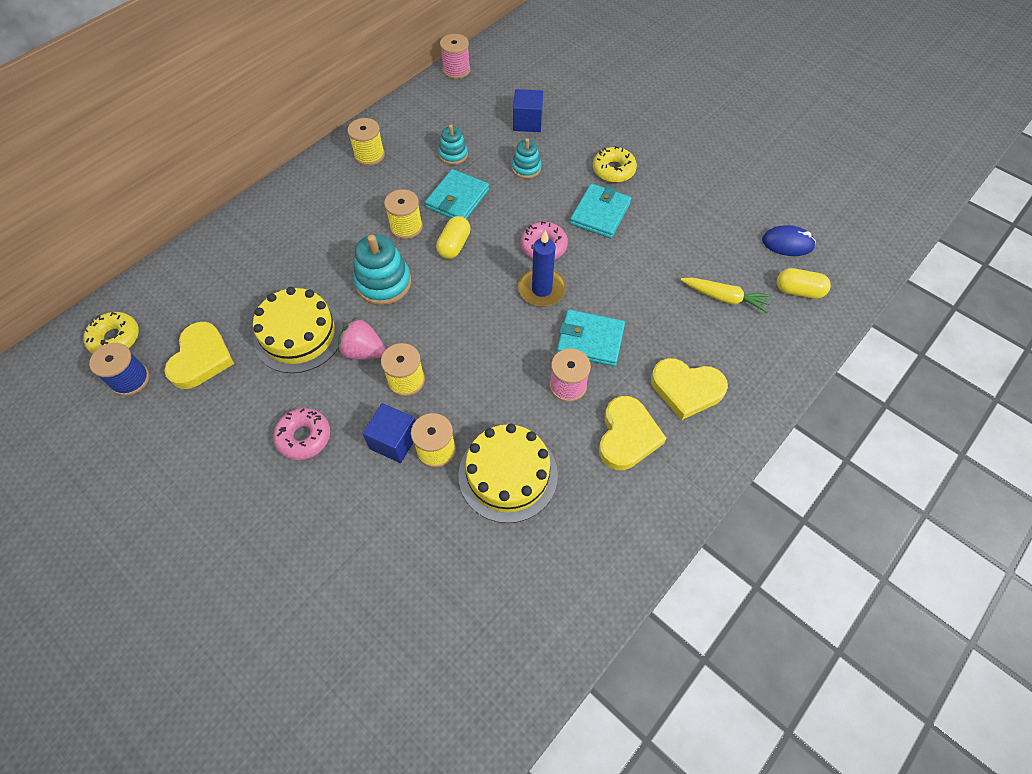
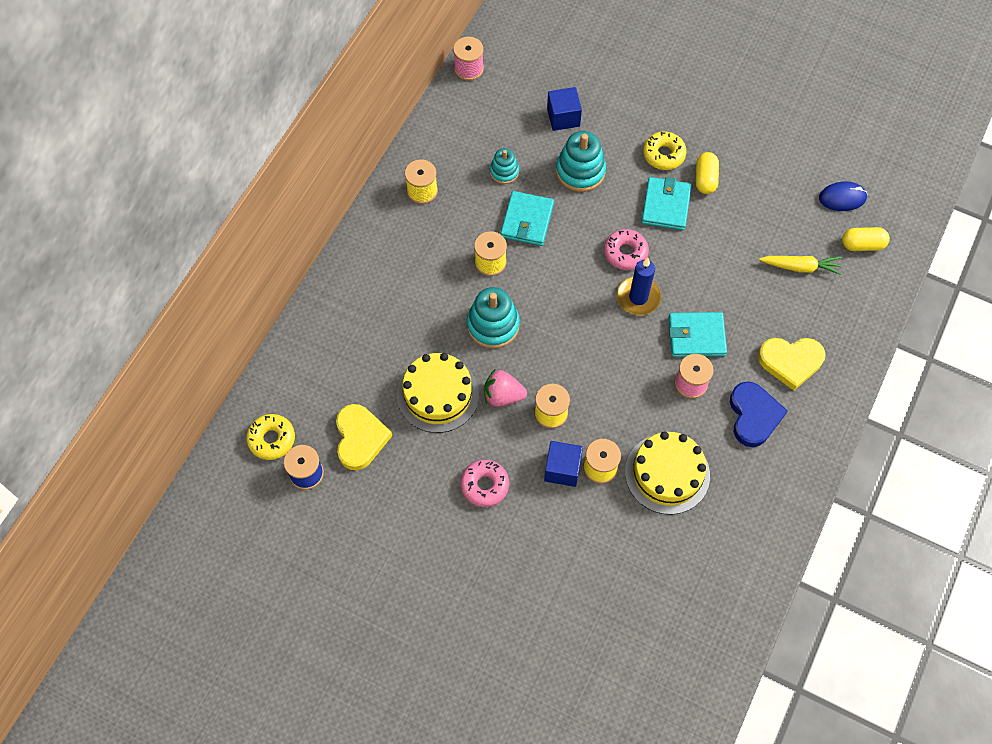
camera: 15 degrees left, 5 degrees up
yellow capsule [436,216,470,259] -> yellow capsule moved to [696,152,719,194]
turquoise stacking toy [512,138,541,179] -> turquoise stacking toy [556,131,606,192], size x1.69
yellow heart [599,396,667,470] -> blue heart [730,382,788,447]

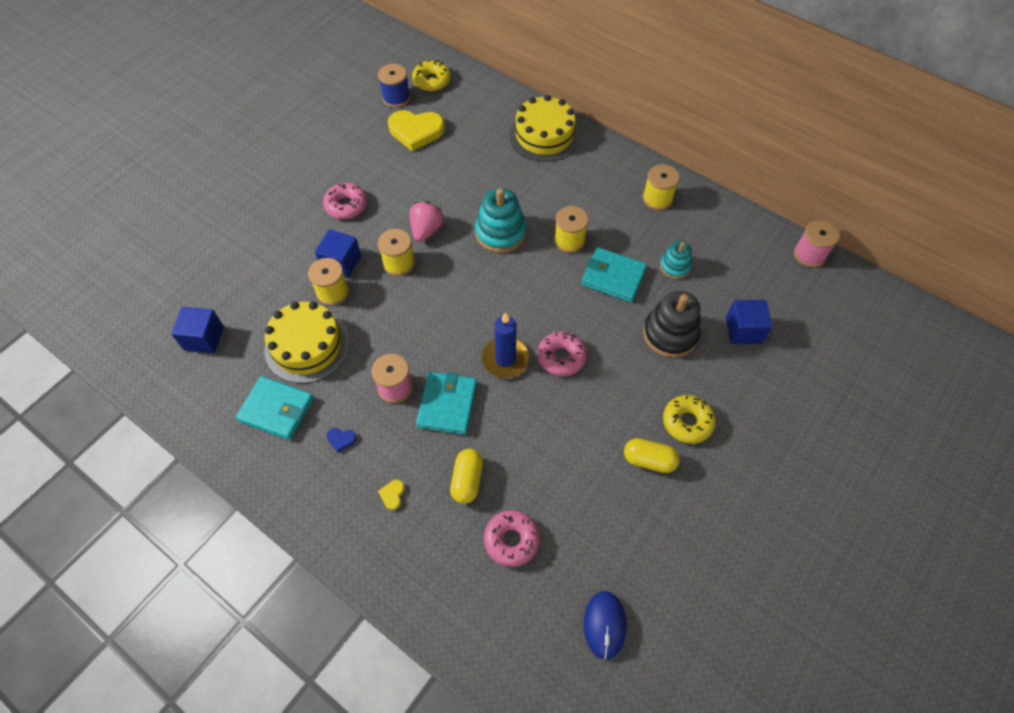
camera: 100 degrees right, 5 degrees down
yellow cake [397,353,479,433] -> yellow cake moved to [509,95,580,162]
turquoise stacking toy [556,131,606,192] -> black stacking toy [643,291,701,358]
turquoise wallet [641,177,692,230] -> turquoise wallet moved to [236,376,314,440]
blue heart [730,382,788,447] -> blue heart [327,428,356,453], size x0.40
yellow heart [758,338,826,390] -> yellow heart [378,480,405,510], size x0.40
yellow carrot [759,256,842,275] -> pink donut [484,510,540,567]
yellow capsule [842,227,890,251] -> yellow capsule moved to [450,449,483,504]
none -> blue cube [171,307,224,353]

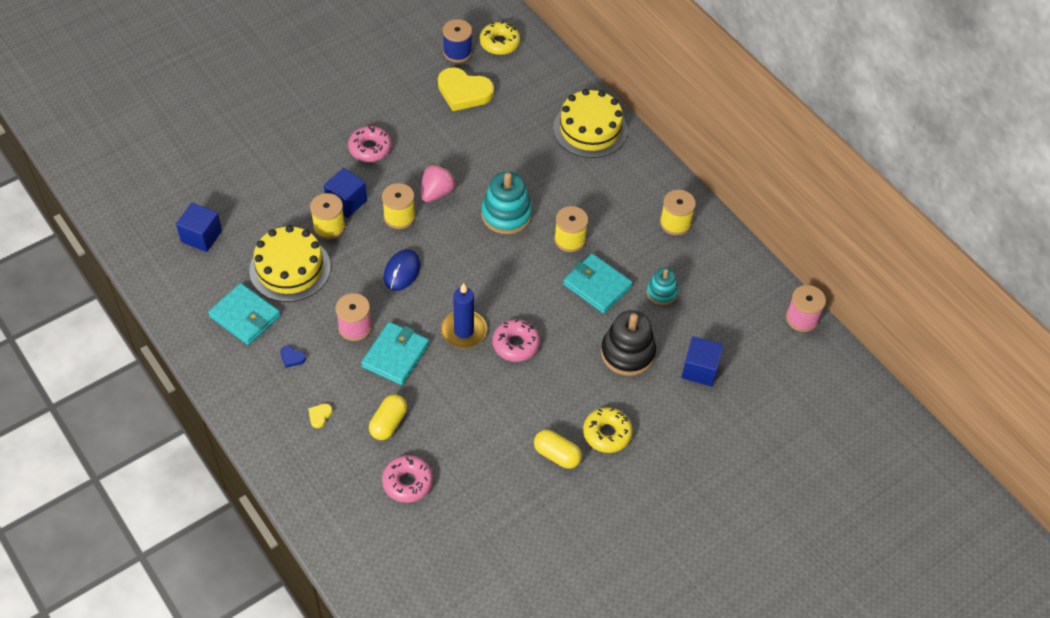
camera: 15 degrees right, 5 degrees down
blue mouse [584,591,627,660] -> blue mouse moved to [384,249,421,291]

